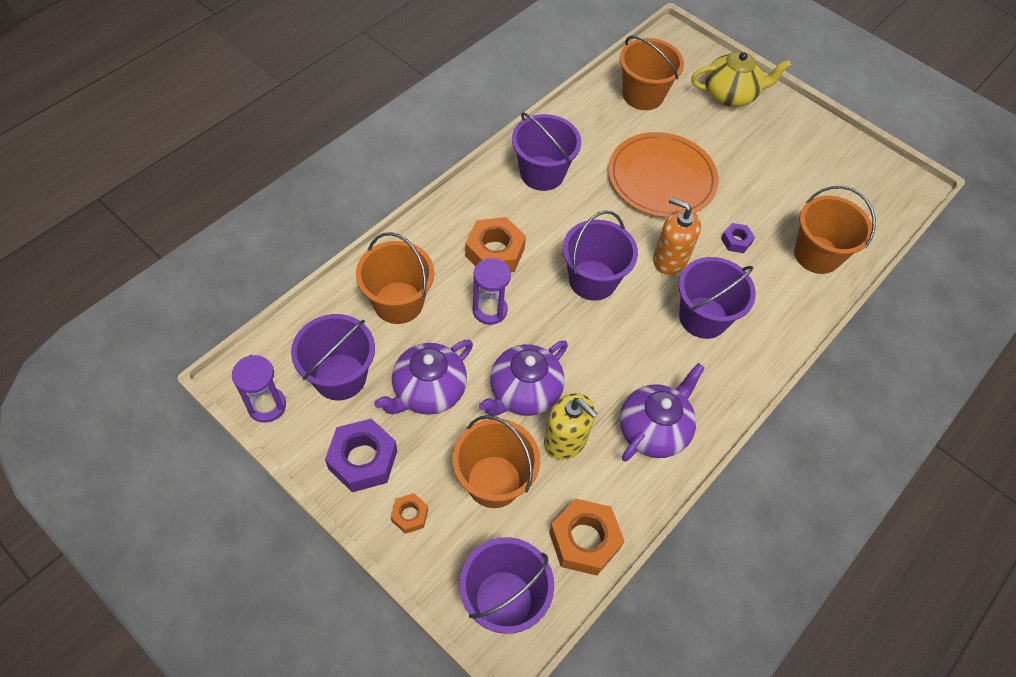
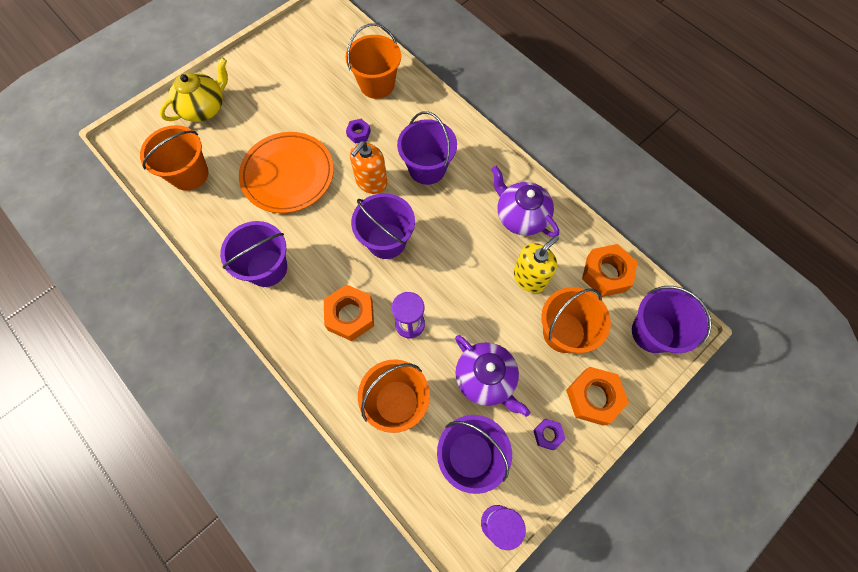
camera: 80 degrees left, 10 degrees up
purple nut [325,418,397,492] -> purple nut [533,419,565,450], size x0.53
orange nut [391,493,428,534] -> orange nut [566,367,629,426], size x1.90
purple teapot [479,341,568,416] -> none
yellow teapot [691,51,791,107] -> yellow teapot turned 45 degrees clockwise [160,58,228,122]

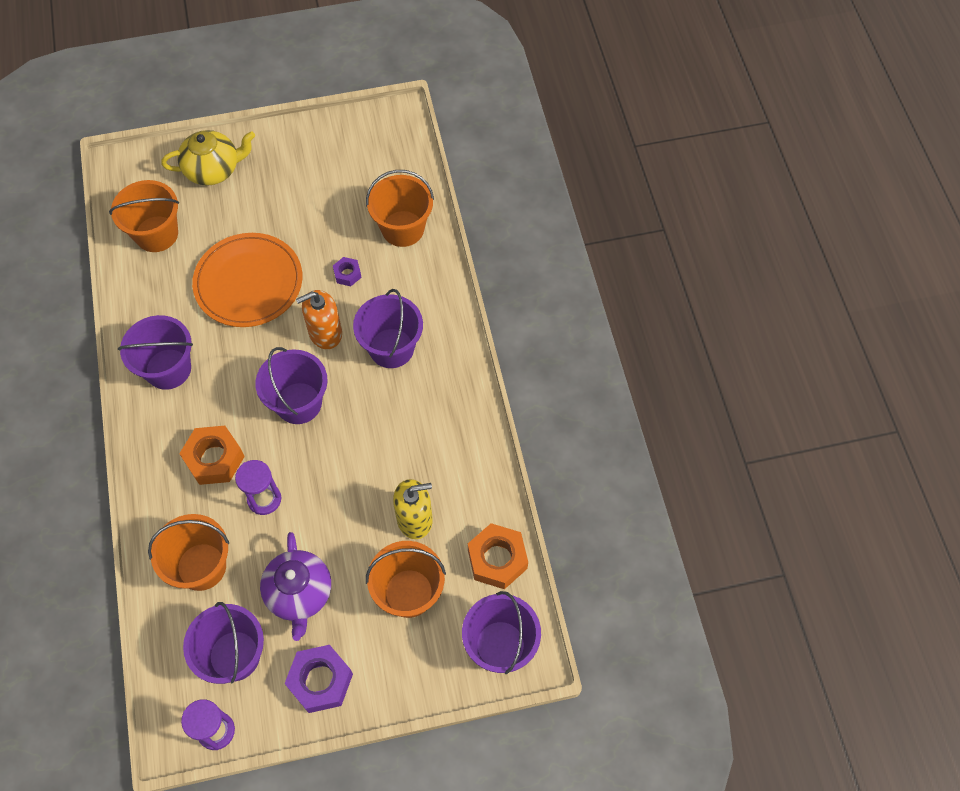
camera: 30 degrees right, 5 degrees down
purple teapot [491,166,559,237] -> none
purple nut [533,419,565,450] -> purple nut [284,645,353,713], size x1.90
orange nut [566,367,629,426] -> none

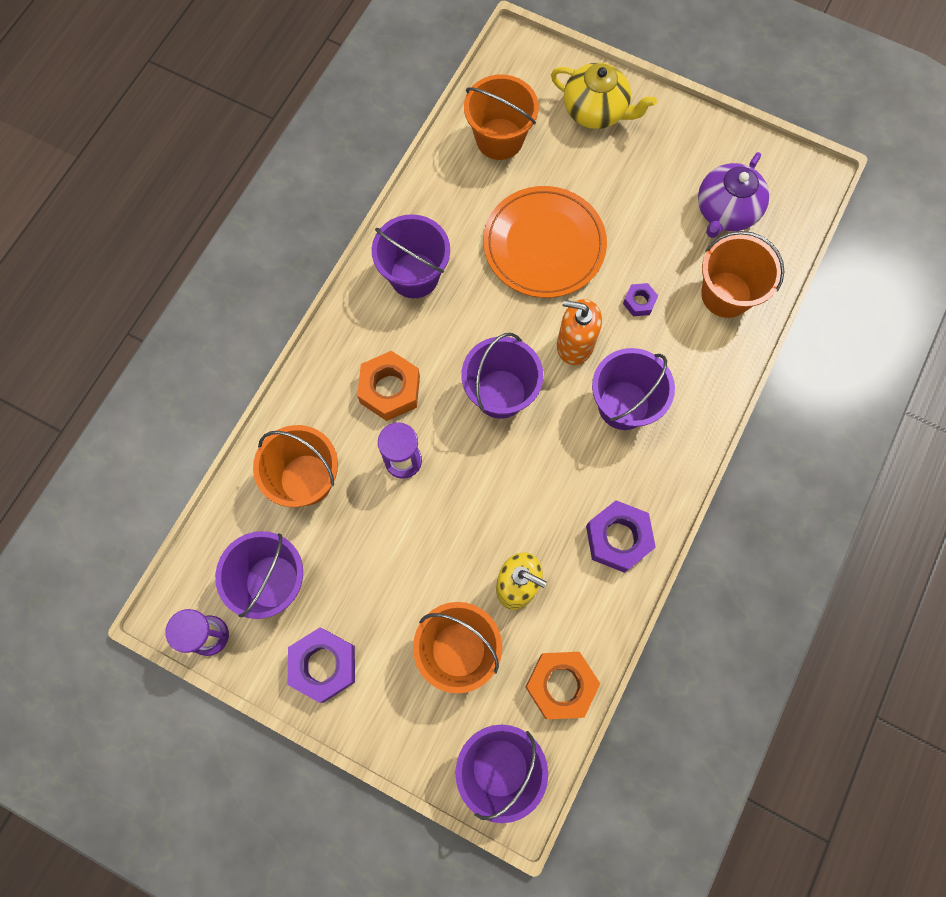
camera: 40 degrees right, 10 degrees up
purple teapot [260,532,331,641] -> purple teapot moved to [698,152,769,238]
none -> purple nut [586,500,656,573]

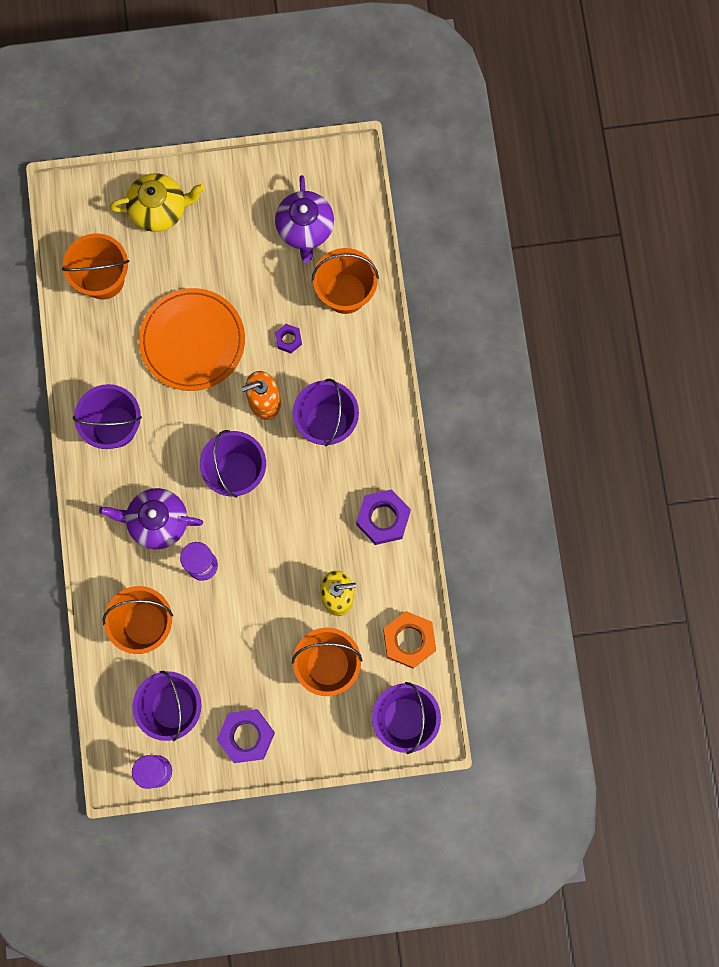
camera: 35 degrees left, 5 degrees up
orange nut [357,351,420,421] -> purple teapot [99,488,203,549]

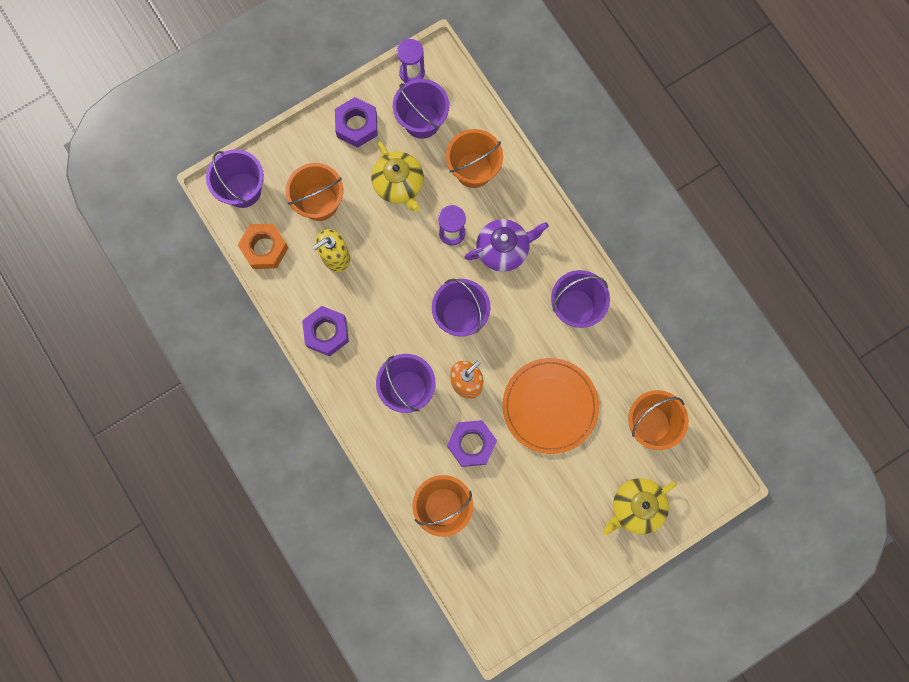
camera: 155 degrees right, 0 degrees up
purple teapot [275,175,334,263] -> none
purple nut [275,324,302,353] -> purple nut [447,420,497,467], size x1.90
none -> yellow teapot [371,142,424,212]

